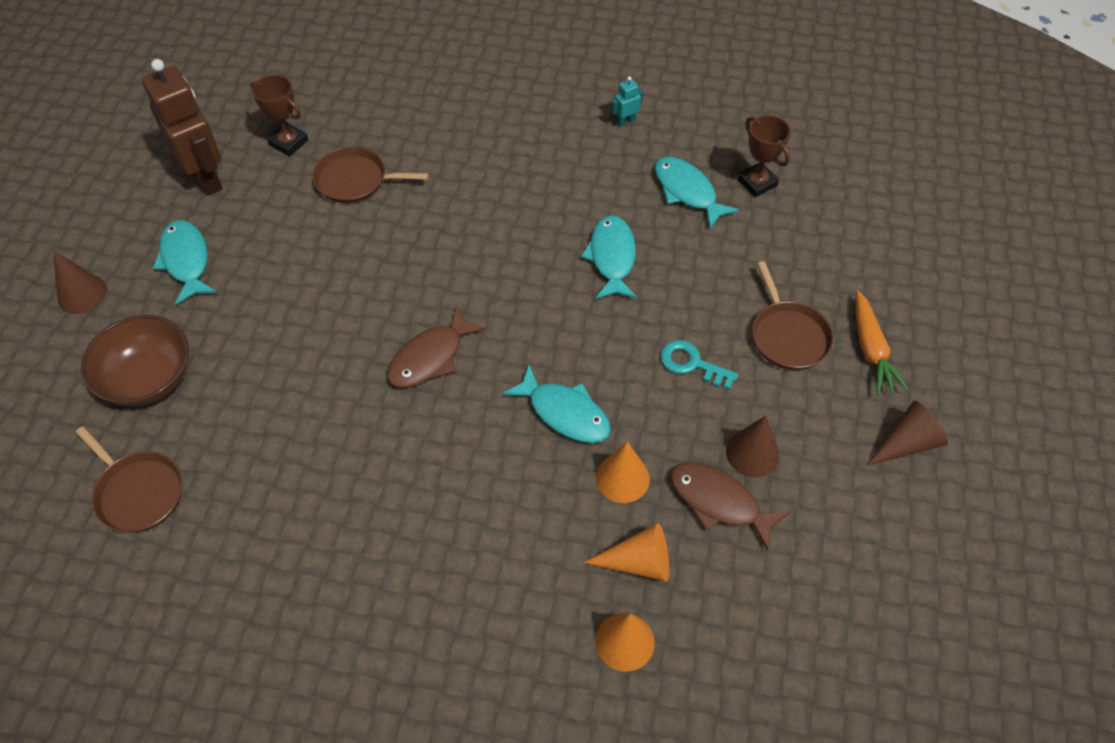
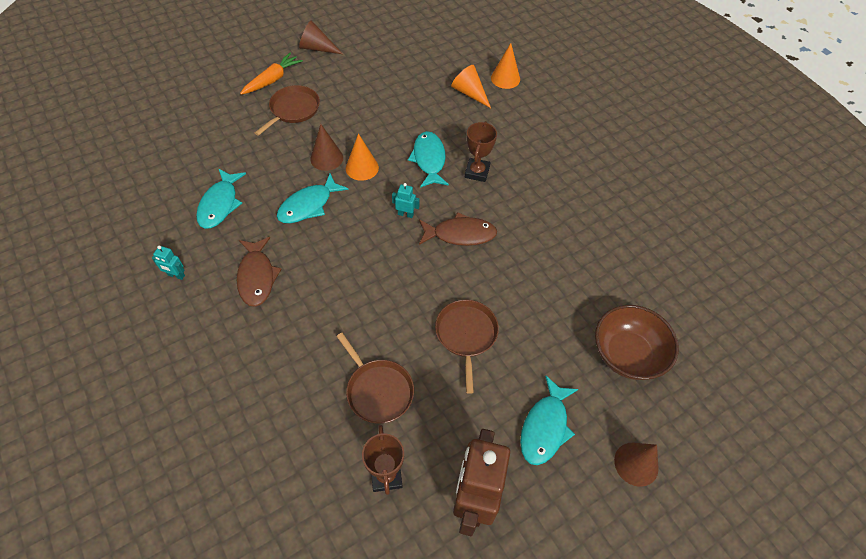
camera: 135 degrees left, 0 degrees up
brown pan [76,426,183,533] -> brown pan moved to [435,300,499,394]
orange cone [596,442,650,503] -> orange cone moved to [346,133,379,181]
turquoise key [660,340,738,390] -> none
brown fish [670,462,789,551] -> brown fish moved to [237,237,281,307]
brown cone [726,416,779,477] -> brown cone moved to [310,124,343,171]
brown trophy [737,115,791,198] -> brown trophy moved to [465,121,497,182]
none -> turquoise robot [392,183,420,218]

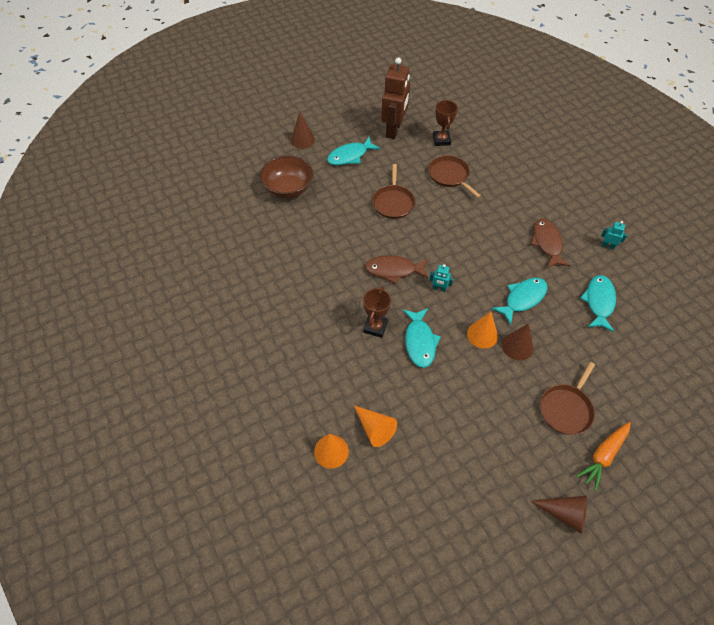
camera: 175 degrees left, 0 degrees up
turquoise fish [520,375,579,465] -> turquoise fish turned 150 degrees counterclockwise [327,137,380,165]

